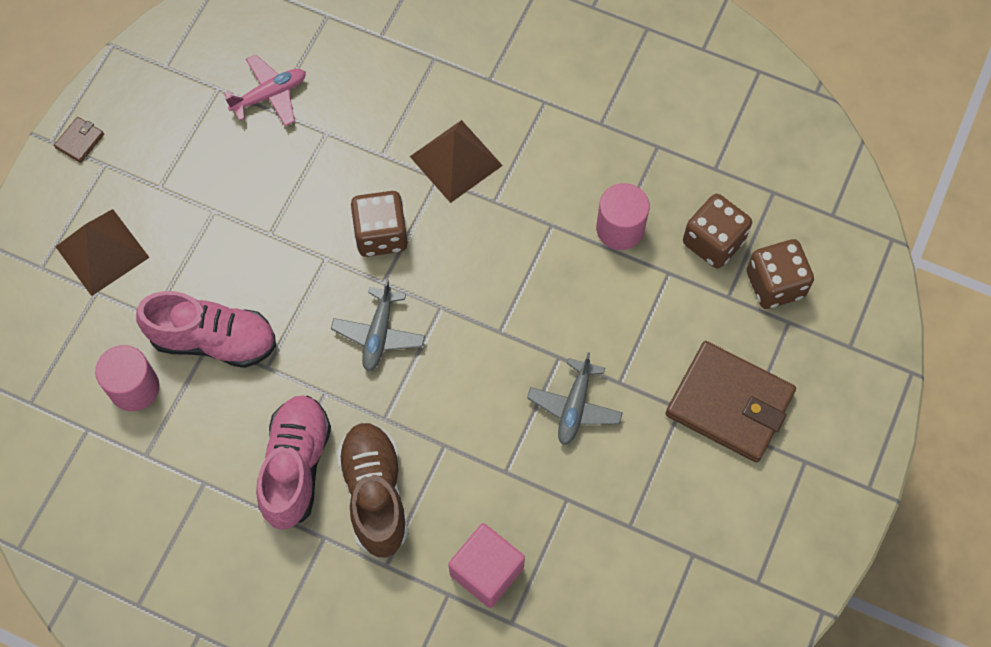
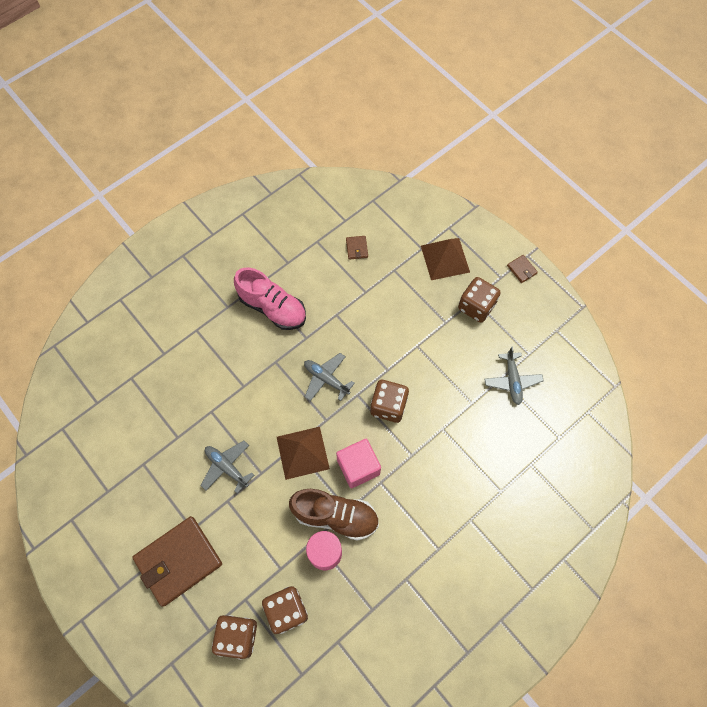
camera: 115 degrees right, 0 degrees up
pink cylinder [95,345,159,411] -> brown wallet [346,236,368,260]
pink shoe [136,291,276,368] -> none
pink plane [224,54,306,126] -> grey plane [485,347,544,405]
brown shoe [336,422,409,557] -> brown shoe moved to [289,489,379,541]
brown pyramid [410,120,503,203] -> brown pyramid moved to [277,427,330,480]
pink cube [448,523,525,608] -> pink cube moved to [336,439,381,488]
none -> brown dice [458,277,501,323]

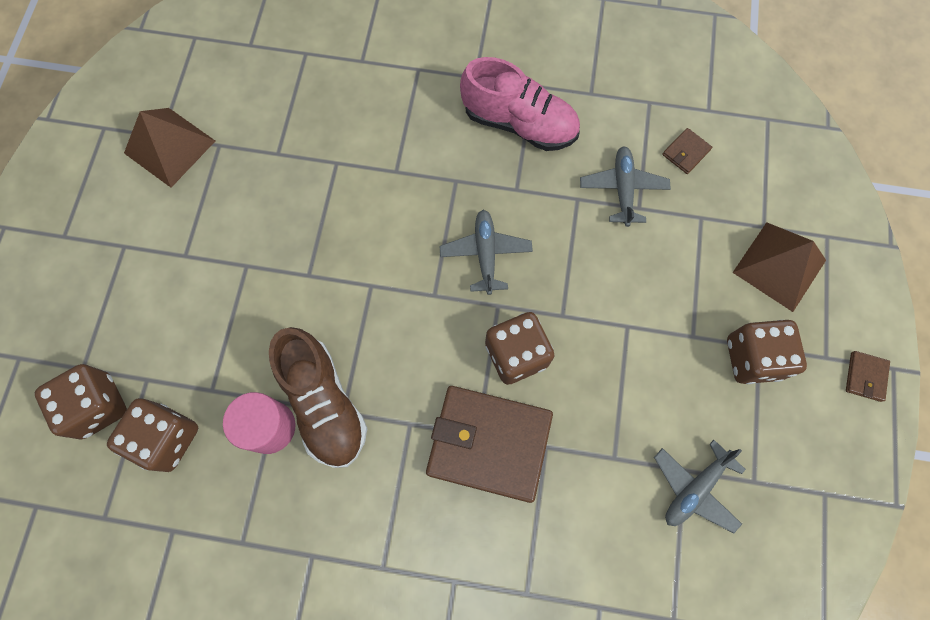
camera: 50 degrees right, 5 degrees up
brown wallet [132,516,222,607] -> brown wallet moved to [426,386,553,503]
grey plane [201,441,254,494] -> grey plane moved to [580,146,671,227]
pink shoe [234,268,306,330] -> pink shoe turned 60 degrees counterclockwise [460,57,580,151]
brown pyramid [277,427,330,480] -> brown pyramid moved to [124,108,215,188]
pink cube [336,439,381,488] -> none

